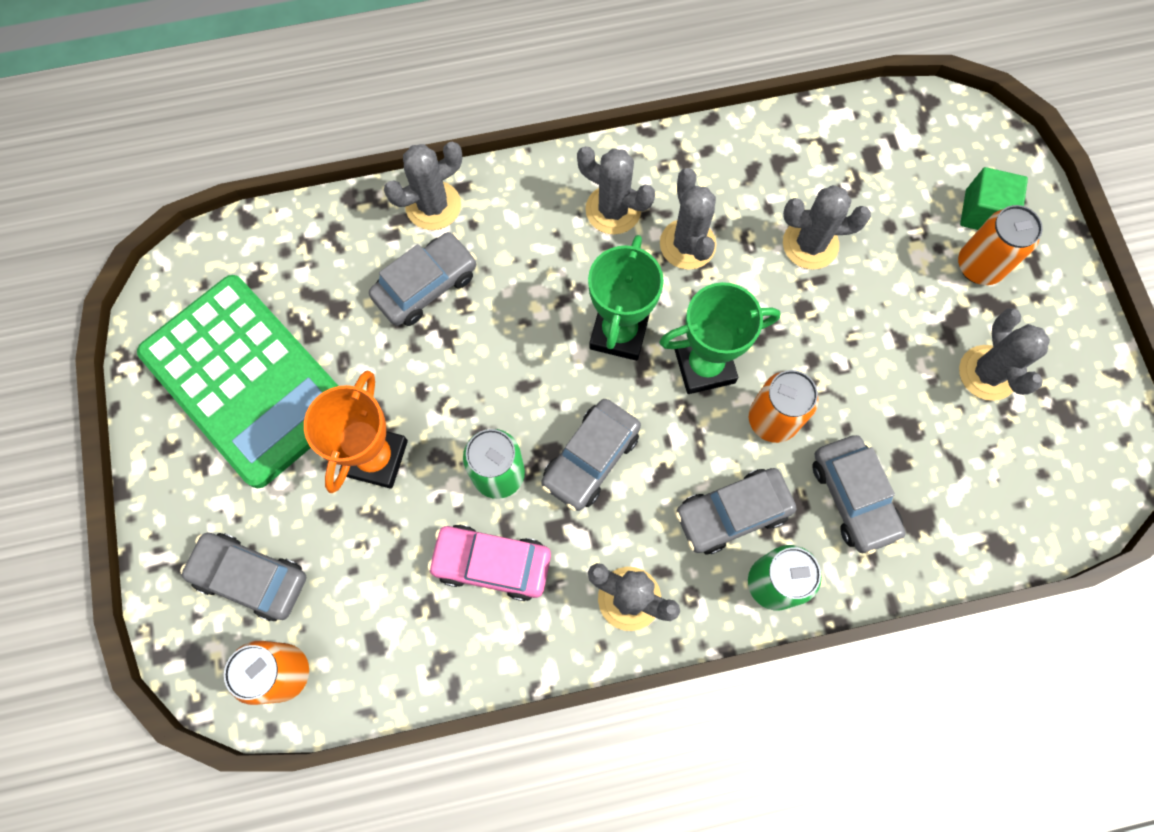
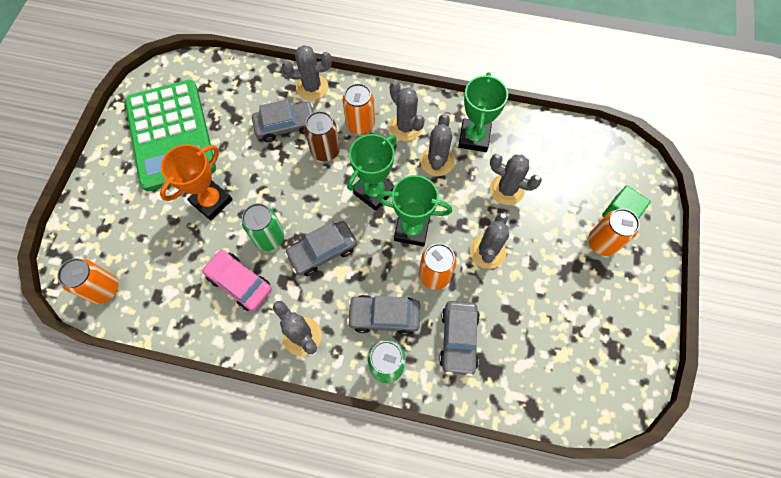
camera: 25 degrees right, 5 degrees down
grey car [180,533,306,621] -> none
grey cactus [959,308,1050,401] -> grey cactus moved to [470,213,509,269]
none -> brown can [304,111,340,161]
none -> orange can [343,83,375,135]
none -> green trophy [458,72,508,152]

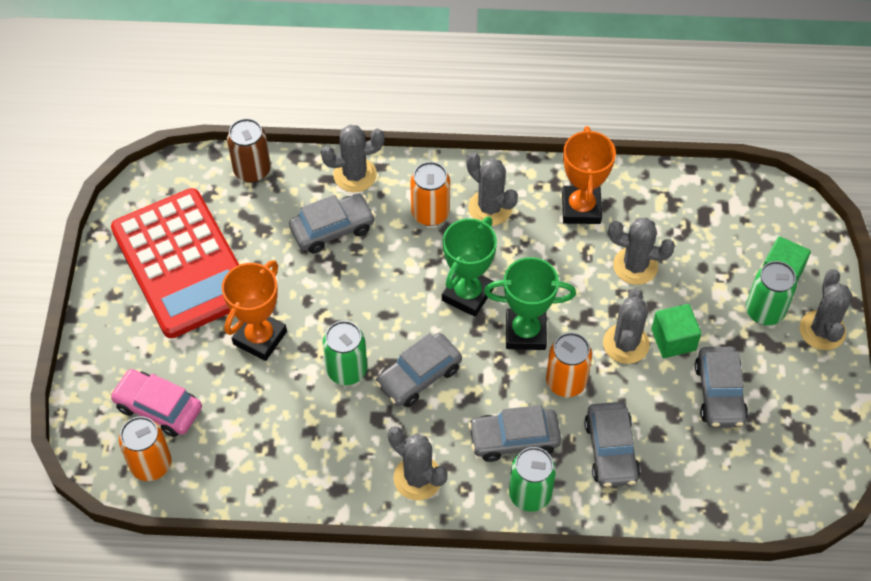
camera: 10 degrees left, 10 degrees down
green calculator [125,80,216,191] -> red calculator [111,188,239,338]
pink car [202,250,272,311] -> pink car moved to [110,369,202,437]
brown can [304,111,340,161] -> brown can moved to [227,118,271,183]
grey cactus [420,114,454,176] -> grey cactus moved to [800,269,852,350]
green trophy [458,72,508,152] -> orange trophy [562,126,616,224]
orange can [588,208,640,256] -> green can [746,261,797,325]
none -> green cube [651,304,701,358]
none -> grey car [695,347,748,427]

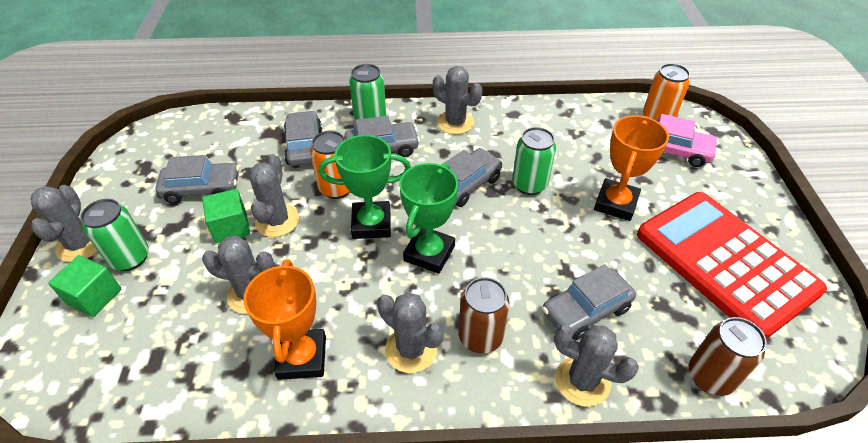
camera: 175 degrees right, 10 degrees down
grey cactus [321,125,385,192] -> grey cactus turned 45 degrees clockwise [554,325,639,407]
orange can [410,162,450,226] -> brown can [459,277,510,354]
grey car [695,347,748,427] -> grey car turned 90 degrees clockwise [155,155,239,204]

